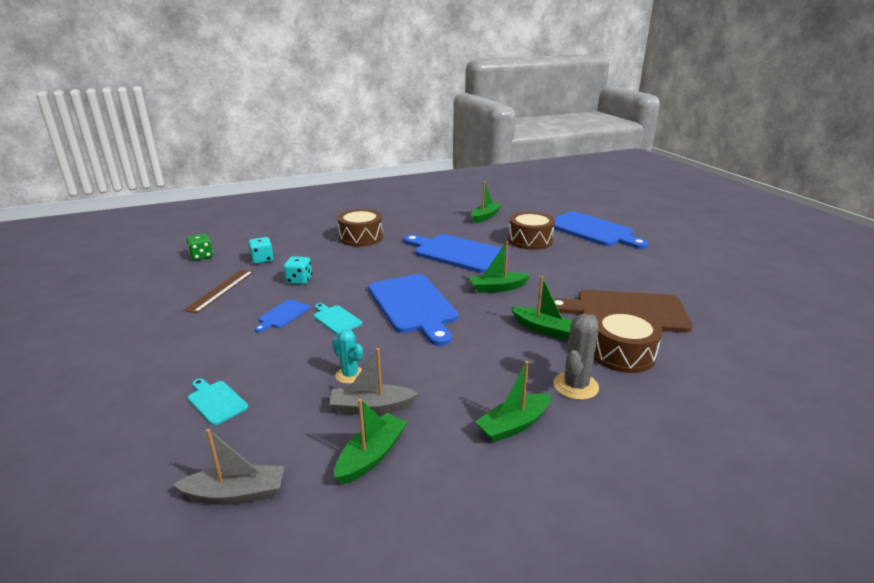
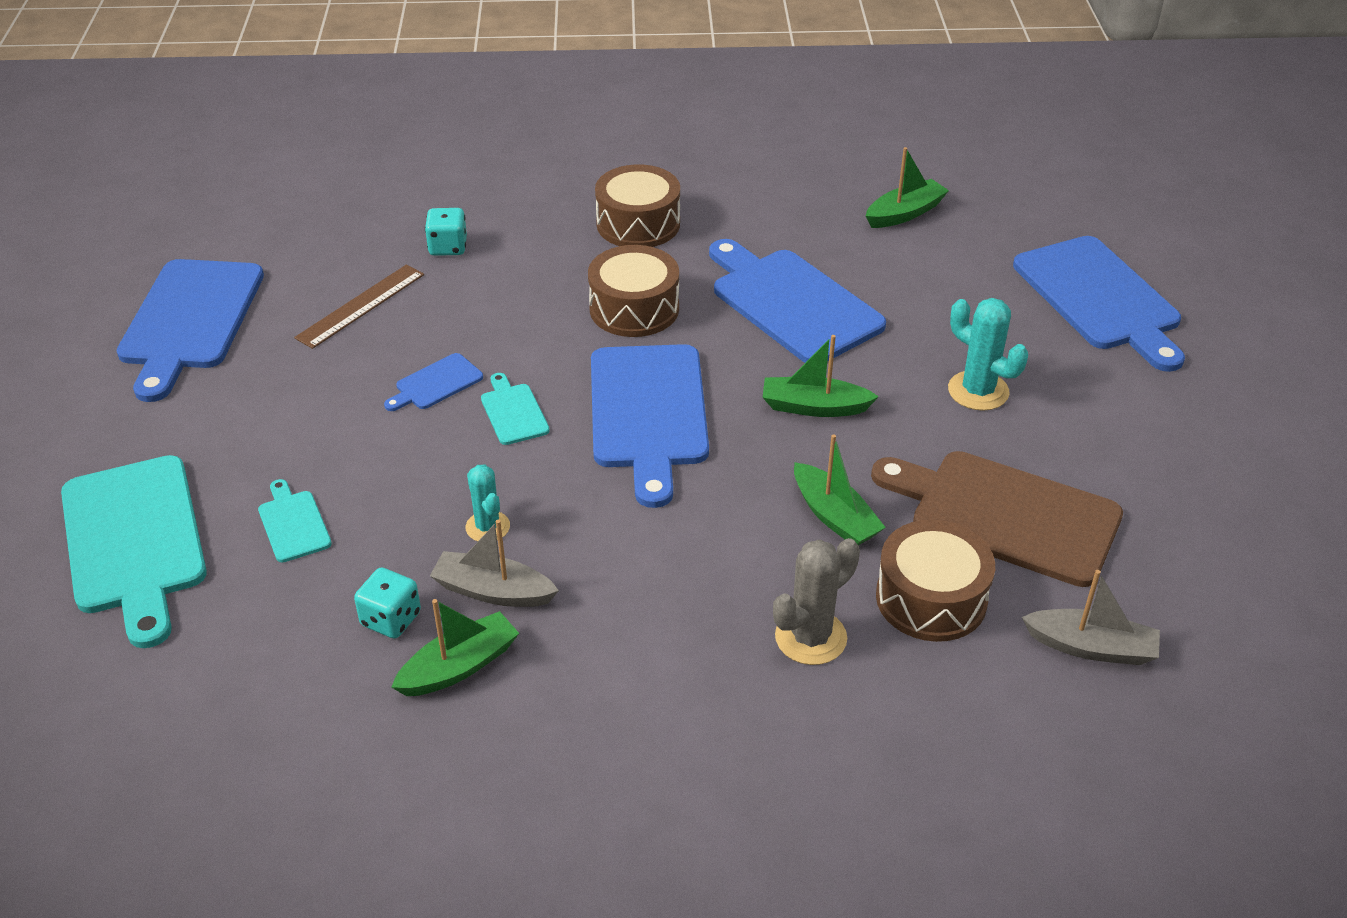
camera: 20 degrees right, 15 degrees up
grey boat [173,429,284,505] -> grey boat moved to [1022,570,1160,665]
green dice [186,234,213,260] -> none
turquoise dice [284,256,312,285] -> turquoise dice moved to [354,568,421,639]
green boat [475,361,551,443] -> none
brown drum [508,211,555,250] -> brown drum moved to [588,245,679,337]
none -> turquoise cutting board [61,455,207,648]
none -> blue cutting board [117,259,264,402]
none -> turquoise cactus [948,298,1028,411]

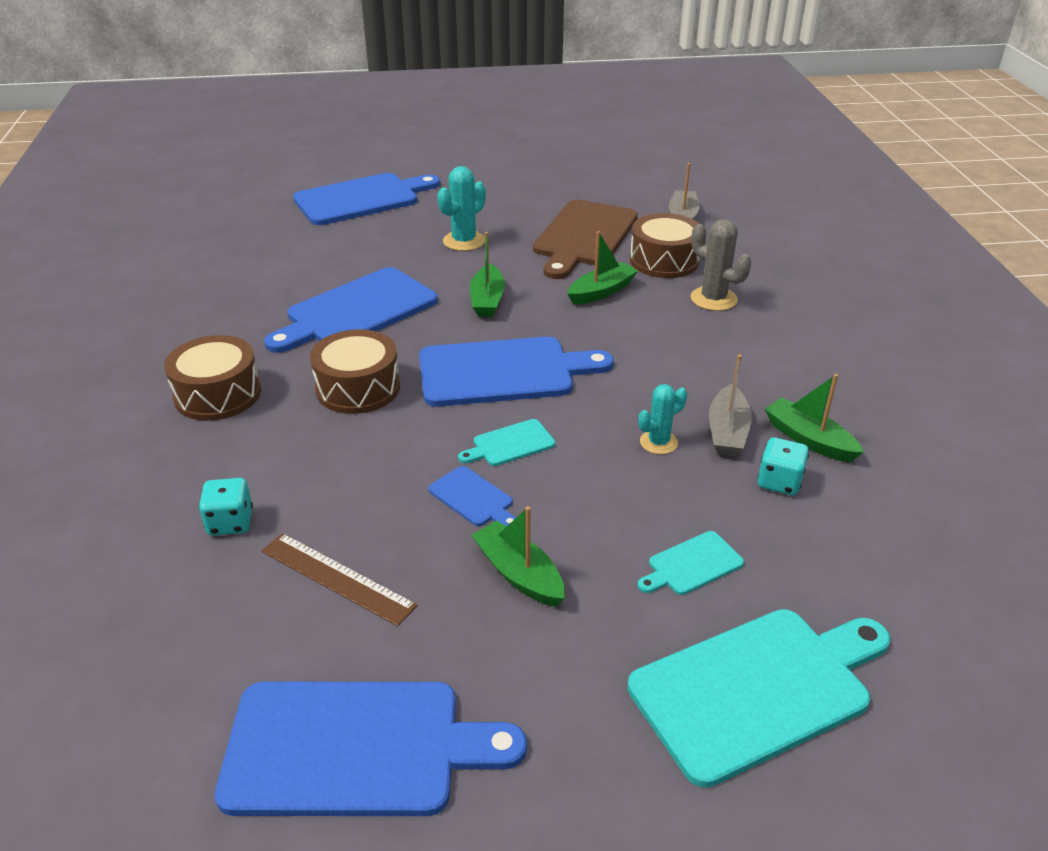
camera: 95 degrees left, 5 degrees down
green boat [866,147,949,228] -> green boat moved to [472,506,565,607]

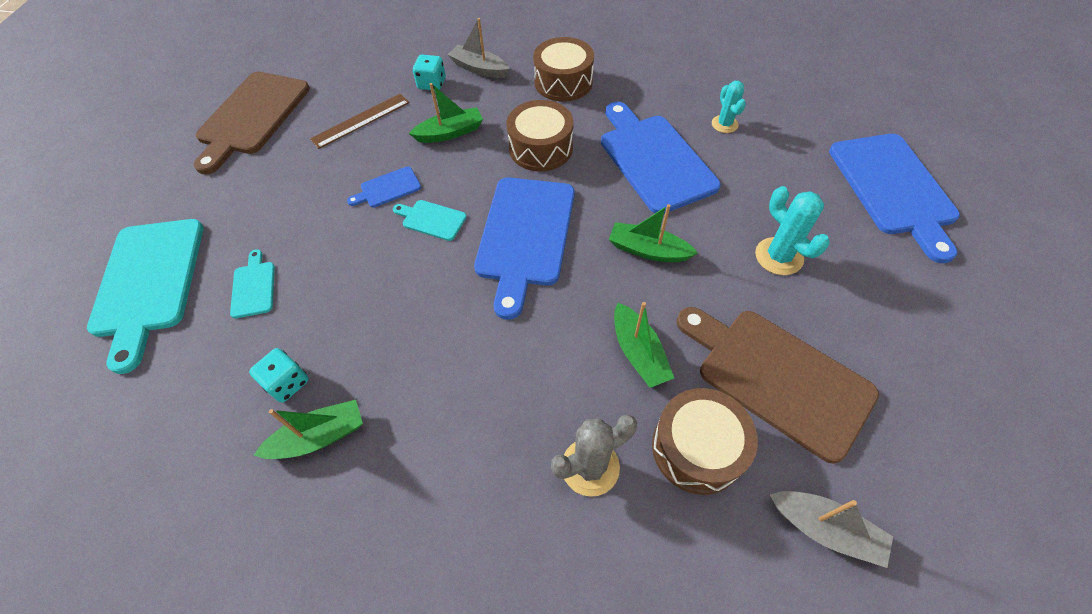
camera: 110 degrees right, 20 degrees up
blue cutting board [215,682,527,816] -> brown cutting board [194,72,310,174]
turquoise cutting board [458,419,555,466] -> turquoise cutting board turned 60 degrees counterclockwise [393,200,466,241]
green boat [472,506,565,607] -> green boat moved to [408,83,483,143]
turquoise cactus [638,384,687,454] -> turquoise cactus moved to [712,81,746,133]
grey boat [709,355,752,456] -> grey boat moved to [447,18,510,78]

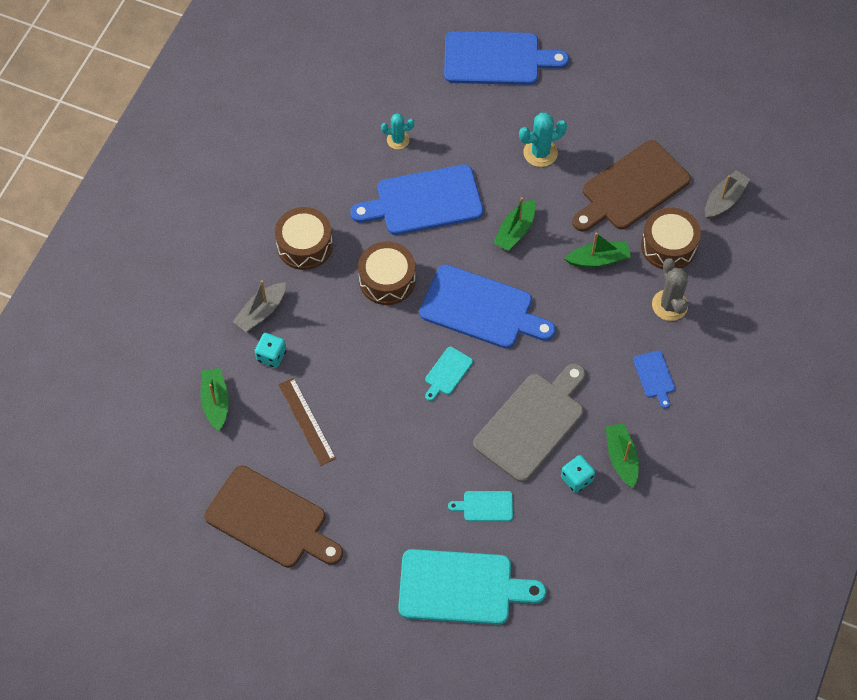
camera: 80 degrees left, 5 degrees up
blue cutting board [347,166,421,208] -> blue cutting board moved to [633,350,675,409]
green boat [408,83,483,143] -> green boat moved to [200,368,229,431]
none -> grey cutting board [473,363,586,482]

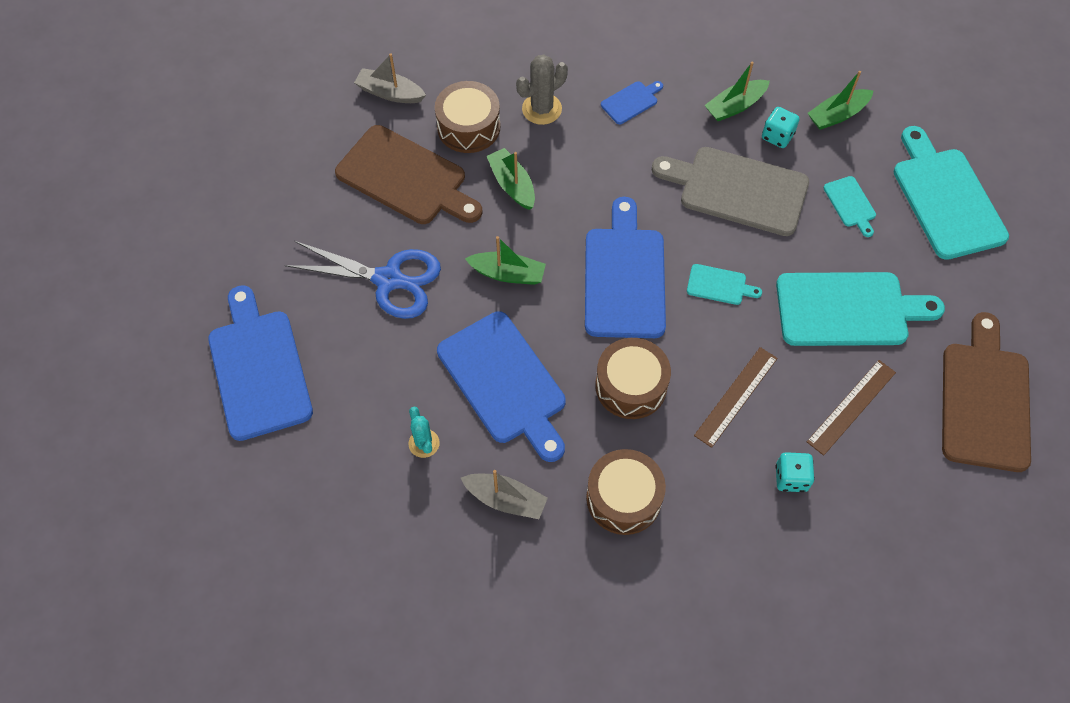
camera: 110 degrees left, 0 degrees up
green boat [200,368,229,431] -> green boat moved to [808,71,873,130]
grey boat [233,280,286,332] -> grey boat moved to [461,470,548,519]
turquoise cactus [519,113,567,167] -> blue scissors [285,241,441,319]
none -> brown ruler [694,347,778,448]
none -> turquoise cutting board [776,272,945,346]

